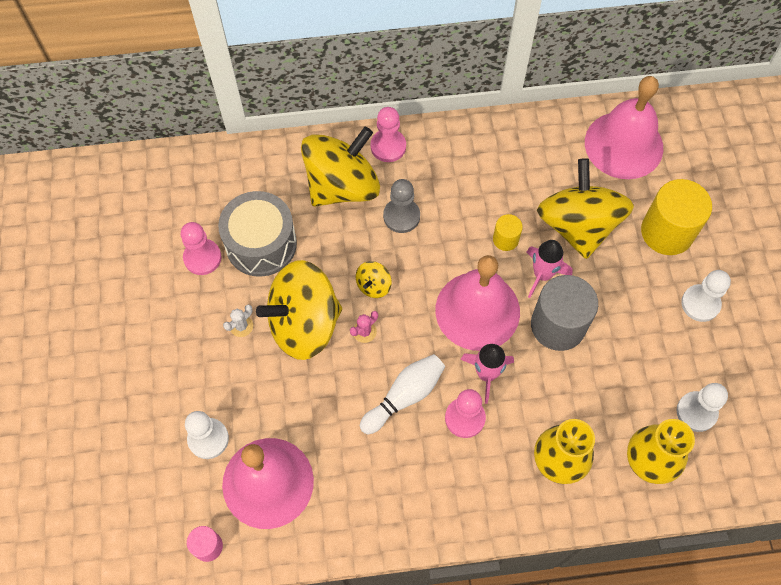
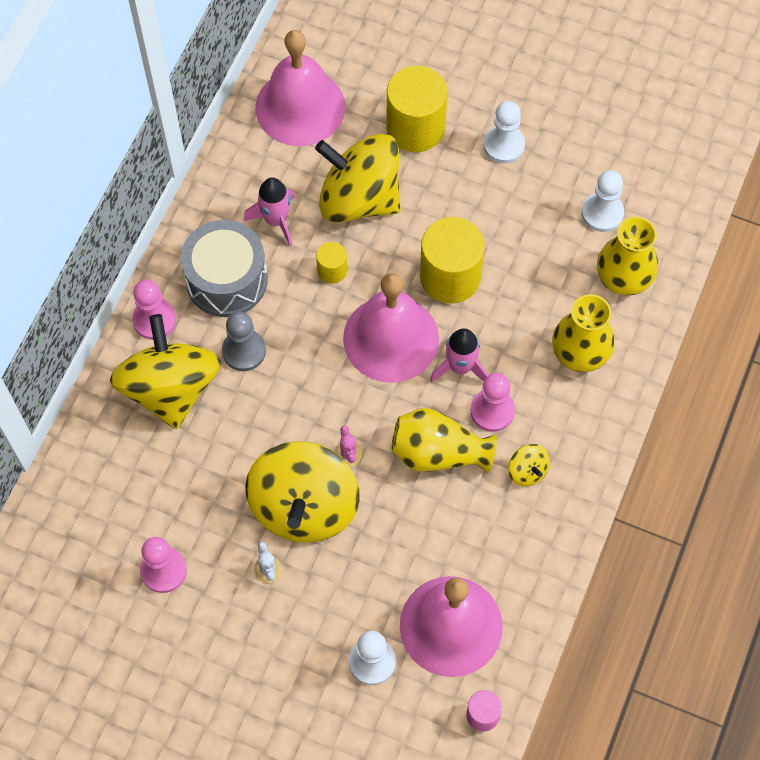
camera: 60 degrees left, 0 degrees up
grey drum [218,191,297,277] -> grey drum moved to [181,220,267,317]
yellow spinning top [356,261,392,298] -> yellow spinning top moved to [509,444,550,486]
white bowling pin [360,354,445,434] -> yellow vase [391,408,497,473]
pink rocket [526,240,573,298] -> pink rocket moved to [244,177,295,246]
grey cylinder [531,275,598,351] -> yellow cylinder [420,217,485,304]

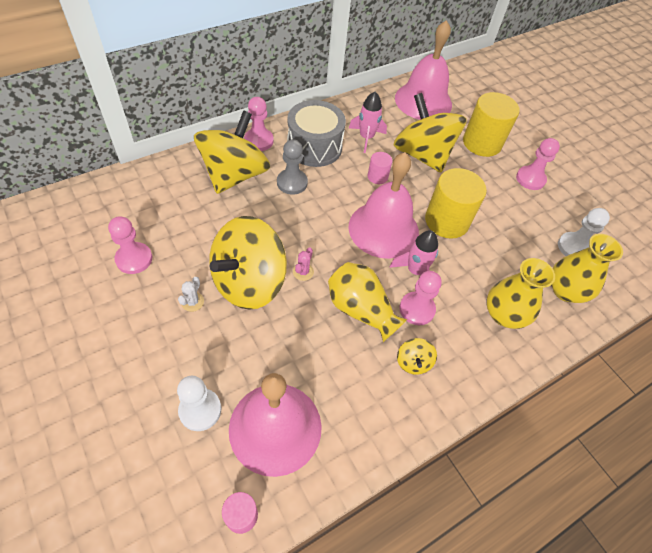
camera: 30 degrees right, 10 degrees down
yellow cylinder [316,242,347,284] -> pink cylinder [367,152,392,184]
white pawn [483,101,525,164] -> pink pawn [516,138,560,190]

